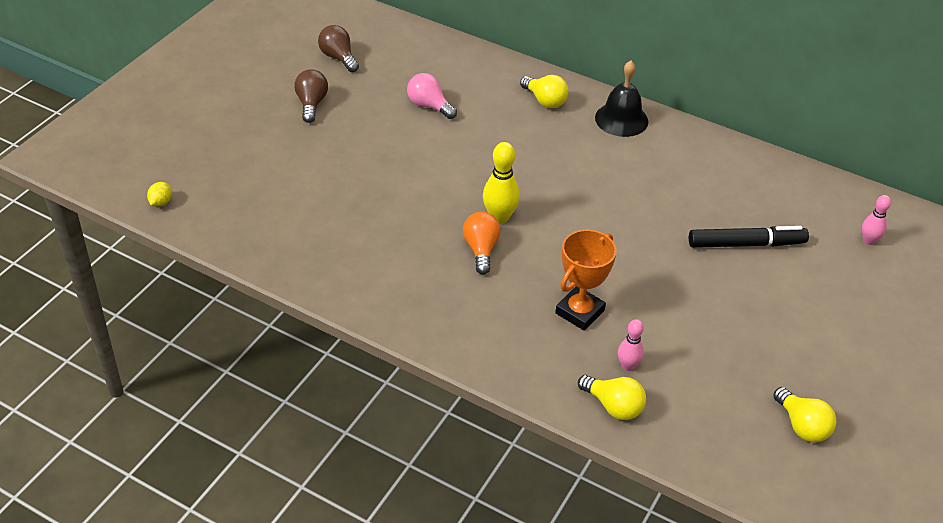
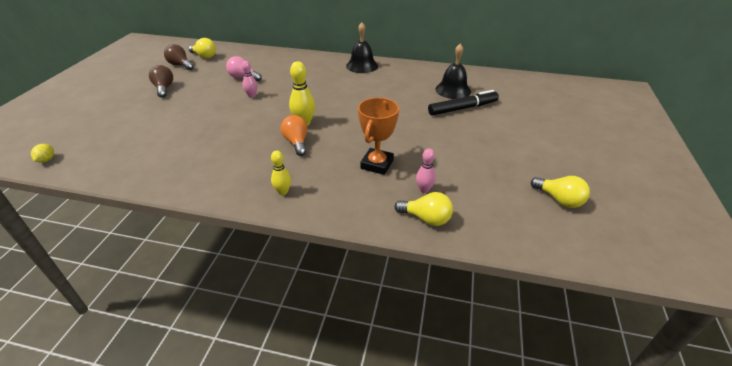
camera: 15 degrees left, 5 degrees down
yellow light bulb [520,75,569,108] -> yellow light bulb moved to [189,38,216,58]
pink bowling pin [862,195,891,245] -> pink bowling pin moved to [242,61,257,98]
none -> yellow bowling pin [271,150,291,195]
none -> black bell [435,44,471,99]

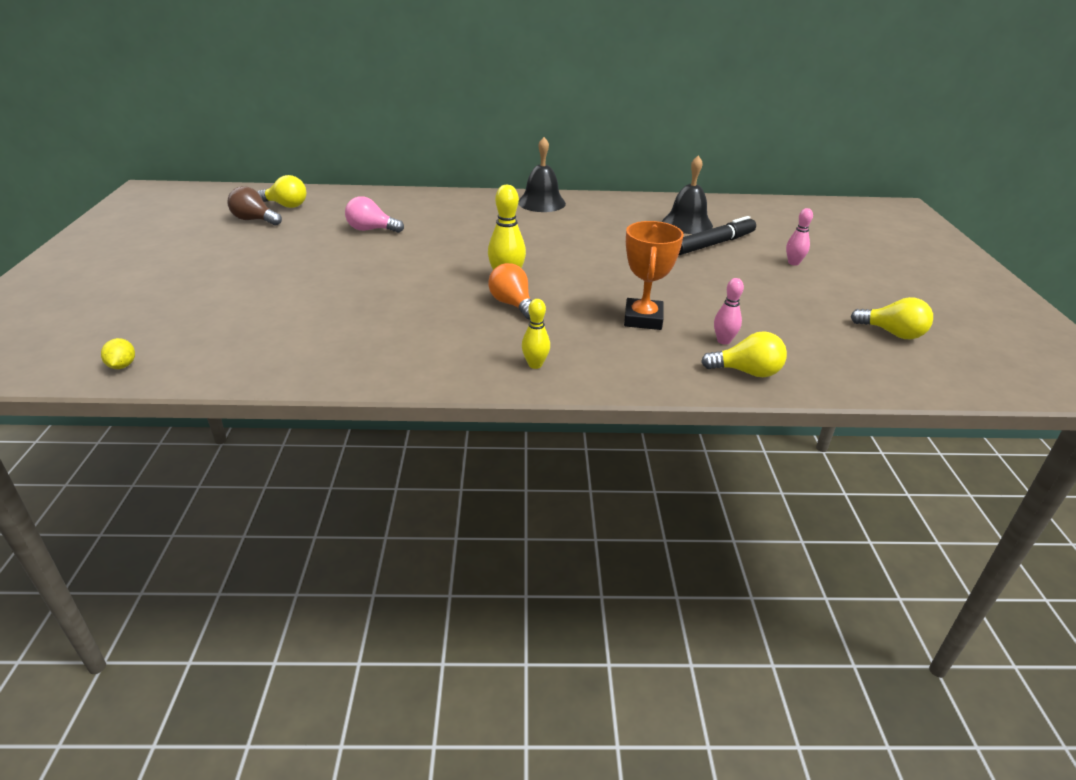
camera: 15 degrees left, 5 degrees down
brown light bulb [149,65,173,98] -> none
pink bowling pin [242,61,257,98] -> pink bowling pin moved to [786,208,813,266]

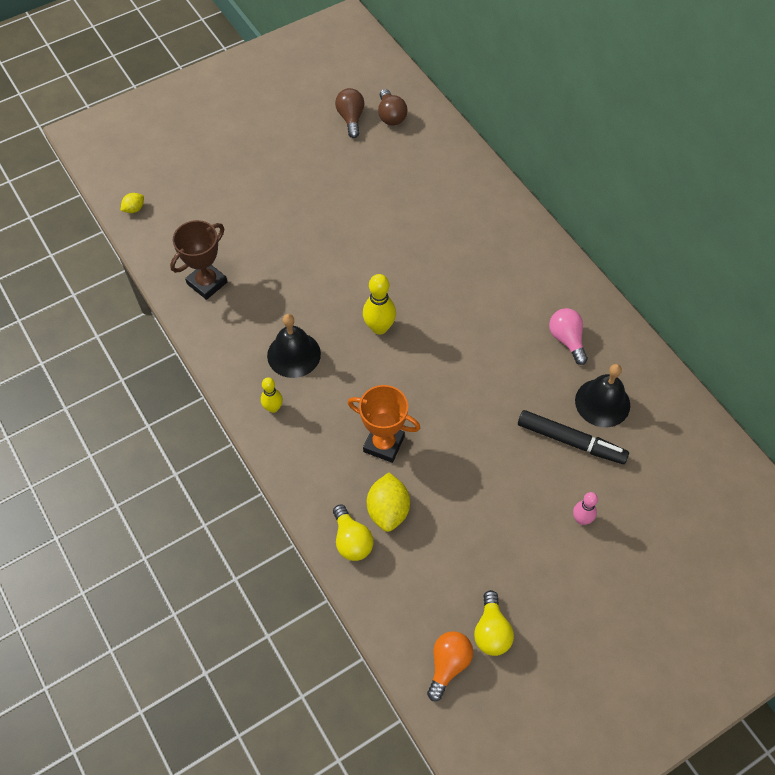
camera: 60 degrees right, 25 degrees up
yellow light bulb [258,175,306,208] -> brown light bulb [378,89,407,126]
pink light bulb [345,196,404,233] -> pink light bulb moved to [549,308,588,365]
orange light bulb [488,263,532,320] -> orange light bulb moved to [427,631,473,701]
black bell [518,137,566,212] -> black bell moved to [267,314,321,378]
orange trophy [624,221,684,330] -> orange trophy turned 45 degrees clockwise [348,385,420,463]
pink bowling pin [714,278,744,345] -> yellow lemon [367,473,410,532]
none -> brown trophy [170,220,227,300]

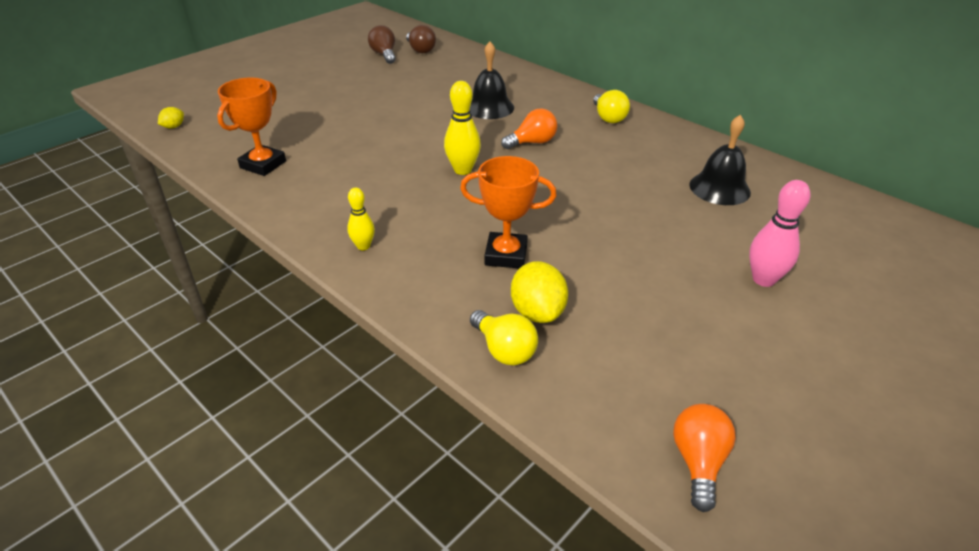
camera: 15 degrees left, 20 degrees down
brown trophy [170,220,227,300] -> orange trophy [217,77,286,176]
black bell [267,314,321,378] -> black bell moved to [470,42,514,119]
yellow light bulb [474,590,514,656] -> yellow light bulb moved to [593,90,630,123]
black marker [518,410,629,464] -> none
pink light bulb [549,308,588,365] -> none
pink bowling pin [573,492,598,525] -> pink bowling pin [749,180,811,287], size x1.59
none -> orange light bulb [501,108,557,149]

